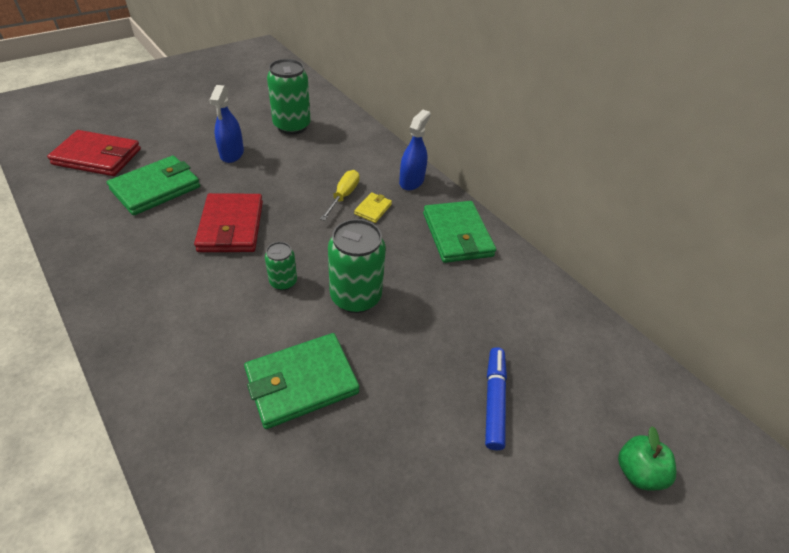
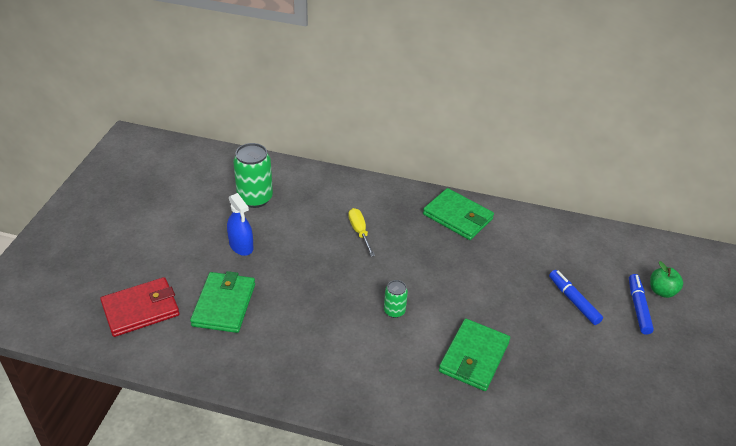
camera: 35 degrees left, 5 degrees down
red wallet [194,193,263,252] -> none
green can [328,219,386,313] -> none
yellow wallet [354,192,392,223] -> none
blue spray bottle [399,110,430,190] -> none
none -> blue marker [629,274,654,335]

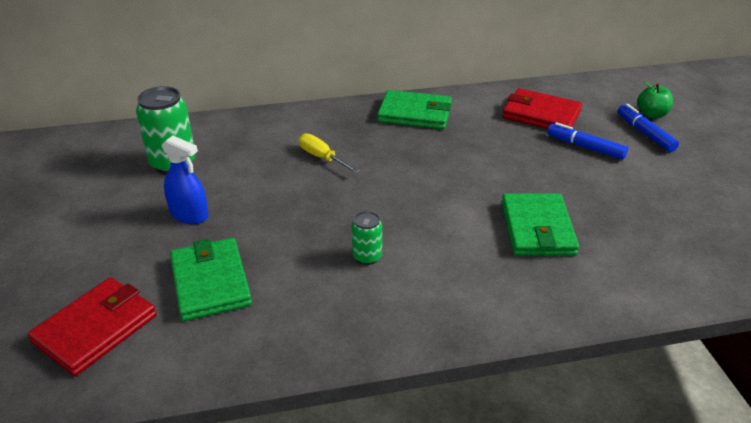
camera: 25 degrees left, 5 degrees down
green can [384,280,408,318] -> green can moved to [352,211,382,265]
none -> red wallet [502,88,582,129]

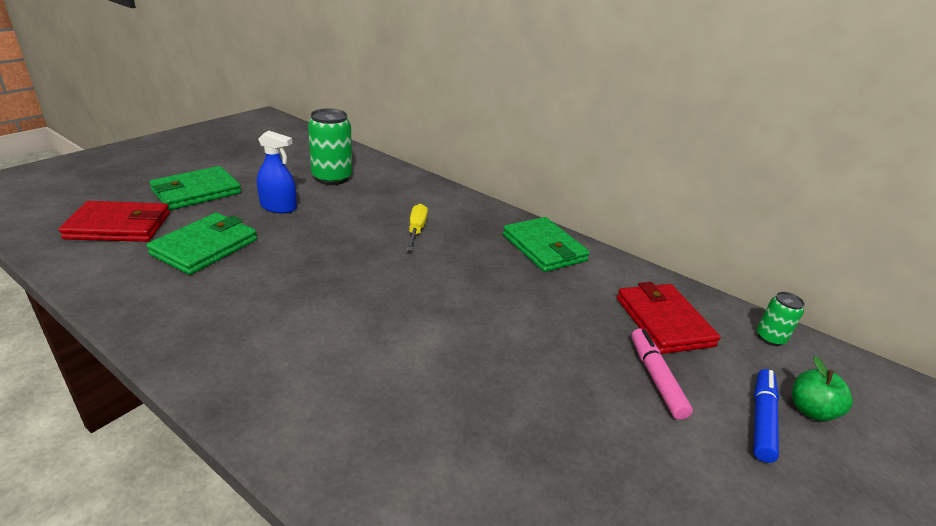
camera: 45 degrees right, 5 degrees down
blue spray bottle [162,136,209,224] -> blue spray bottle turned 60 degrees counterclockwise [257,130,297,213]
green can [352,211,382,265] -> green can moved to [757,292,805,346]
green wallet [501,193,579,256] -> green wallet moved to [150,166,241,210]
blue marker [547,122,628,160] -> pink marker [631,329,693,420]

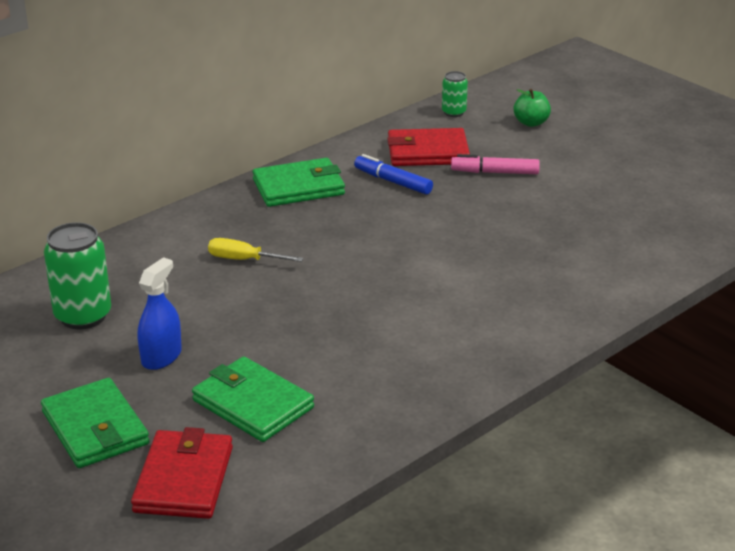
camera: 75 degrees left, 0 degrees up
blue marker [754,369,779,463] -> blue marker moved to [354,154,433,195]

